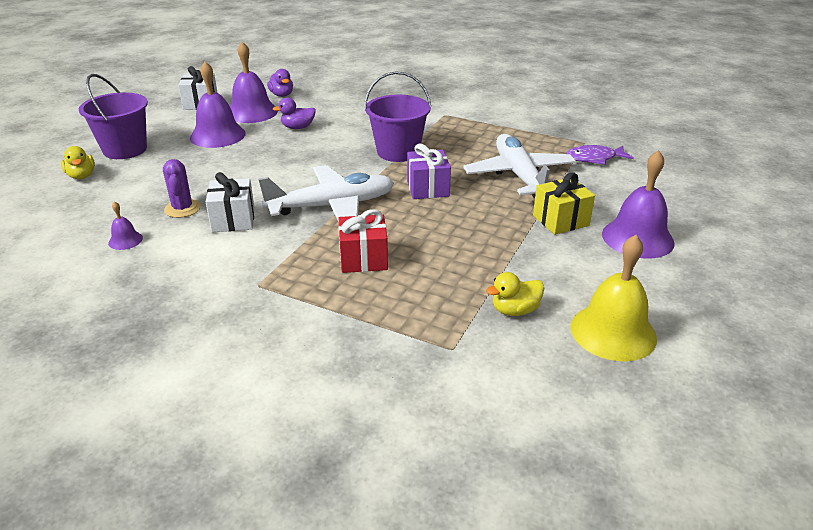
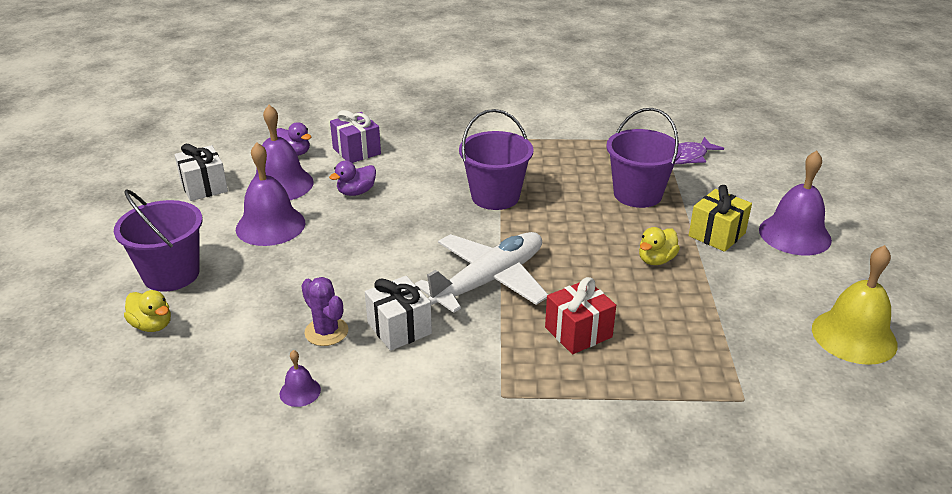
camera: 25 degrees left, 0 degrees up
purple gift [407,144,451,199] -> purple gift moved to [330,110,381,163]
white plane [463,134,576,199] -> purple bucket [606,108,682,208]
yellow duck [486,272,544,316] -> yellow duck moved to [639,227,680,265]

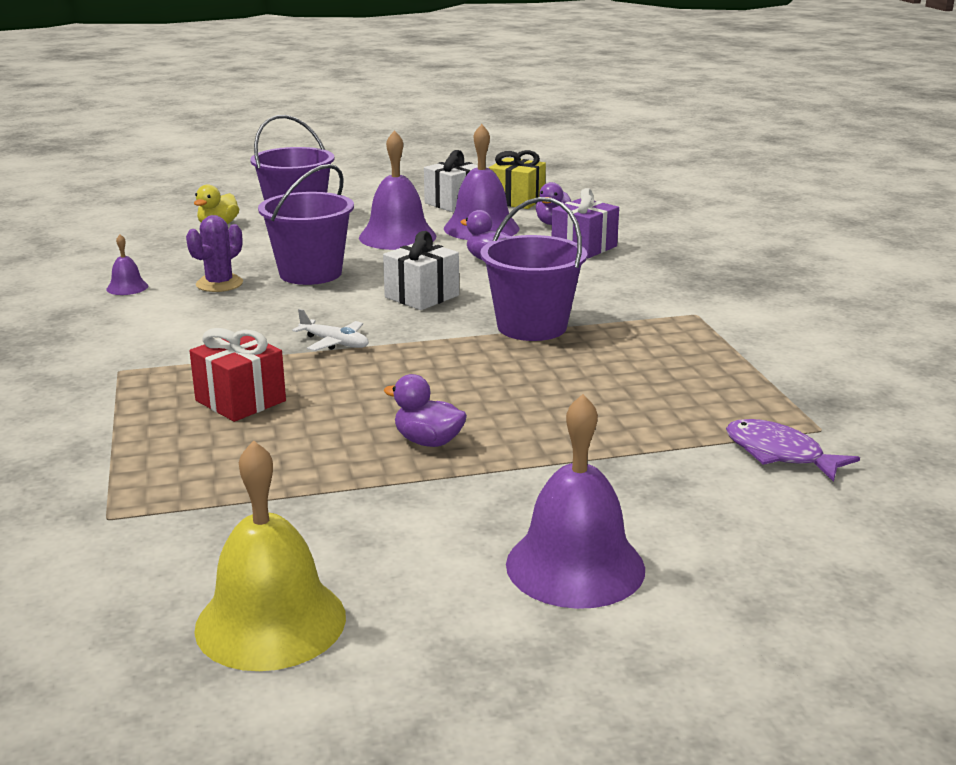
camera: 75 degrees right, 10 degrees down
white gift [365,276,432,351] -> white gift moved to [383,231,459,310]
white plane [415,232,548,313] -> white plane [292,309,369,351], size x0.43
purple bucket [606,108,682,208] -> purple bucket moved to [258,164,354,285]
yellow duck [639,227,680,265] -> purple duck [384,374,467,447]
yellow gift [689,185,752,252] -> yellow gift moved to [489,150,546,209]

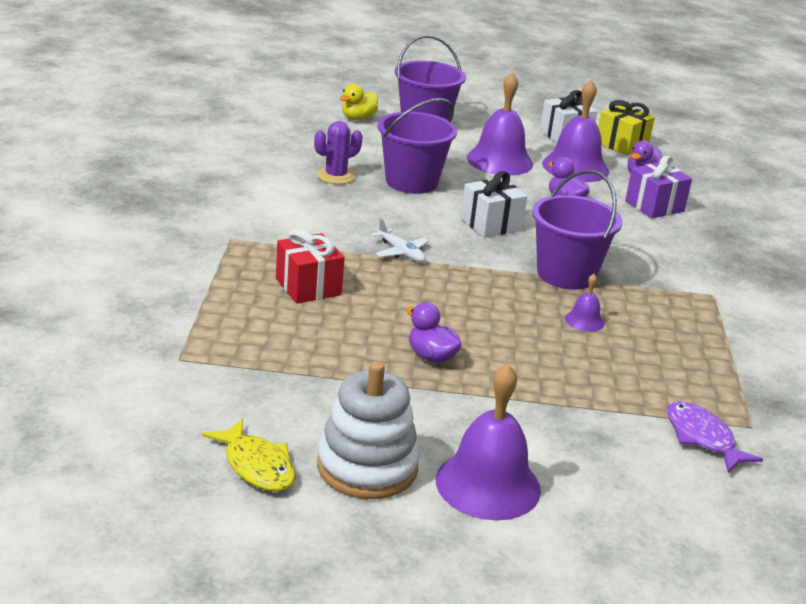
camera: 15 degrees right, 5 degrees up
purple bell [106,234,148,295] -> purple bell moved to [565,274,604,332]
yellow bell [194,440,346,671] -> yellow fish [202,418,296,491]
none -> white stacking toy [317,361,420,499]

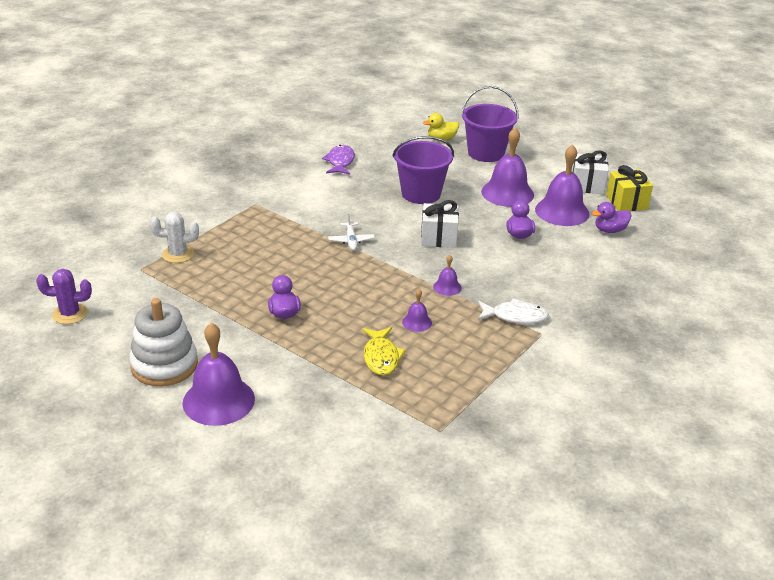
camera: 35 degrees right, 5 degrees up
yellow fish [202,418,296,491] -> yellow fish moved to [362,327,406,375]
red gift [276,228,345,304] -> none
purple cactus [314,121,362,184] -> purple cactus moved to [36,269,92,324]
purple bucket [532,170,622,290] -> purple bell [433,255,462,296]
purple gift [625,156,692,218] -> none
purple fish [667,401,763,473] -> purple fish moved to [322,145,355,175]
none -> white cactus [150,212,199,263]
none -> white fish [478,298,549,324]

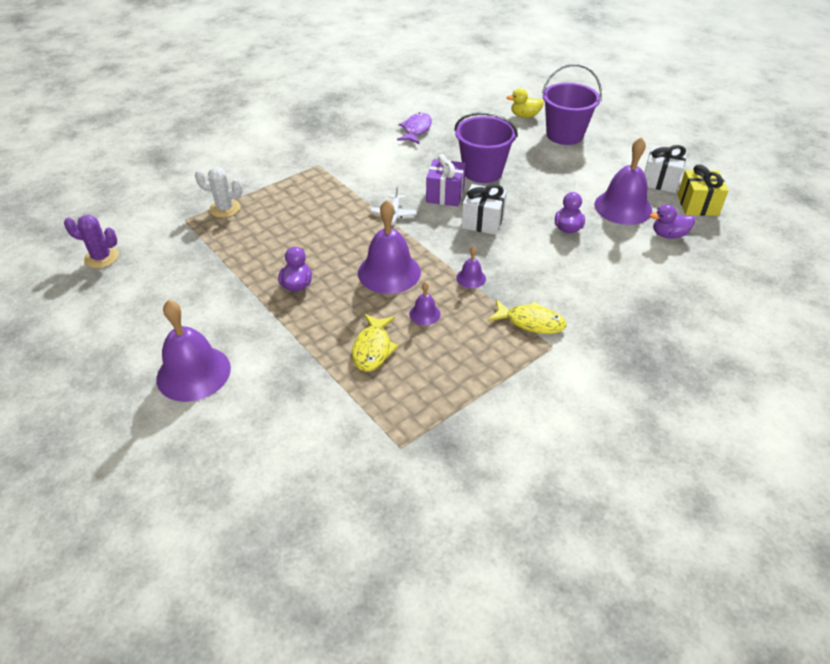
camera: 15 degrees right, 10 degrees up
white stacking toy [129,298,198,386] -> none
white fish [478,298,549,324] -> yellow fish [488,299,566,334]
purple bell [481,127,534,207] -> purple bell moved to [358,200,421,294]
none -> purple gift [426,154,466,207]

